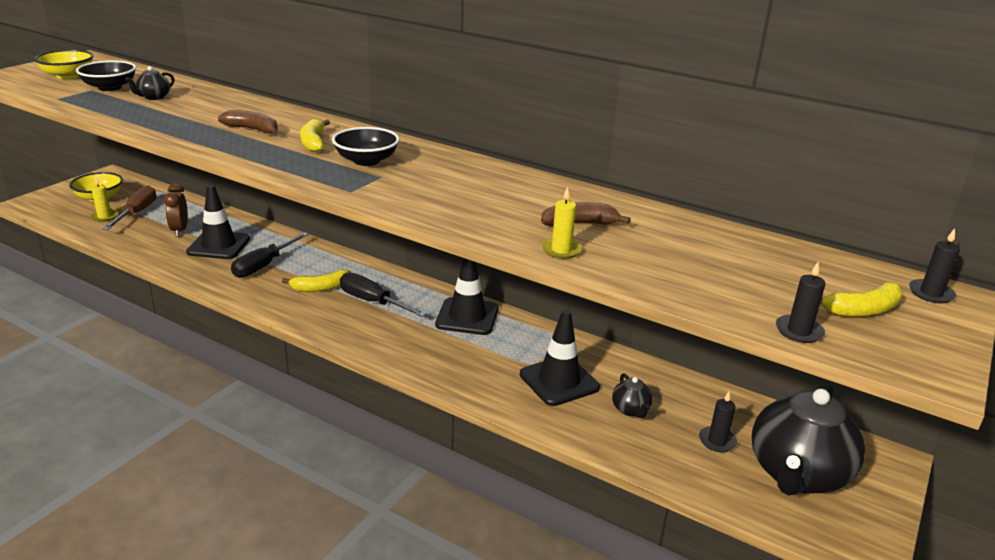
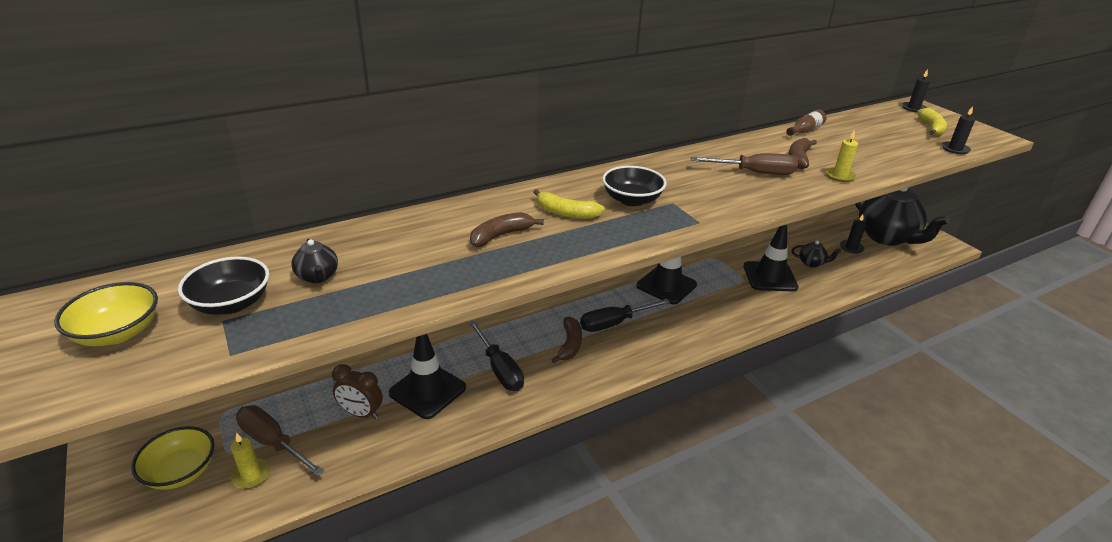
camera: 60 degrees left, 5 degrees up
yellow banana [282,269,351,292] -> brown banana [551,317,582,363]
none -> brown screwdriver [691,153,798,175]
none -> brown bottle [786,110,827,136]

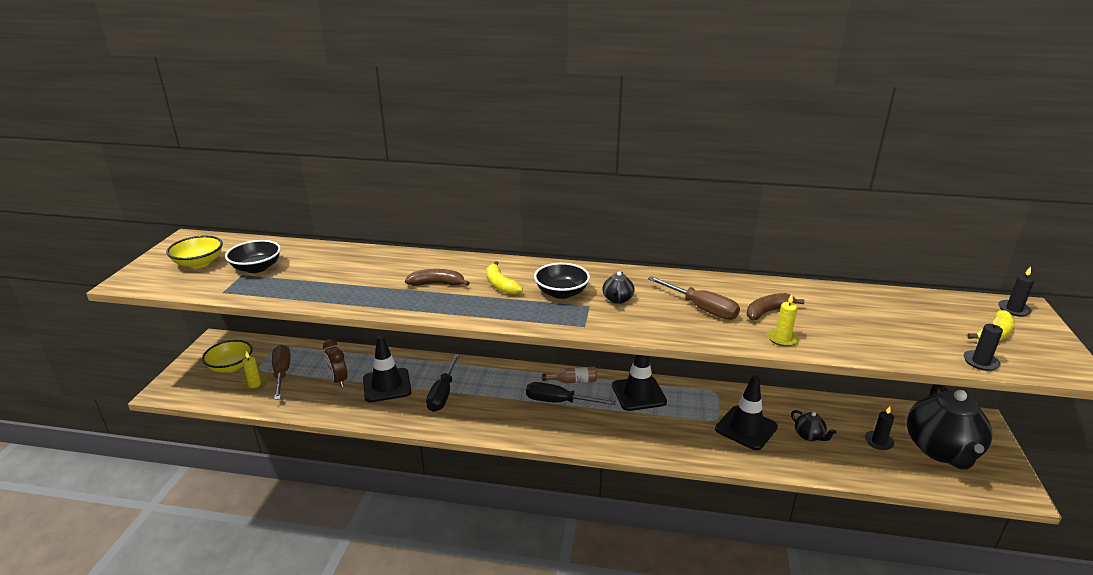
camera: 40 degrees right, 5 degrees down
black teapot [292,239,338,283] -> black teapot moved to [603,272,634,304]
brown banana [551,317,582,363] -> none
brown bottle [786,110,827,136] -> brown bottle moved to [542,367,597,384]

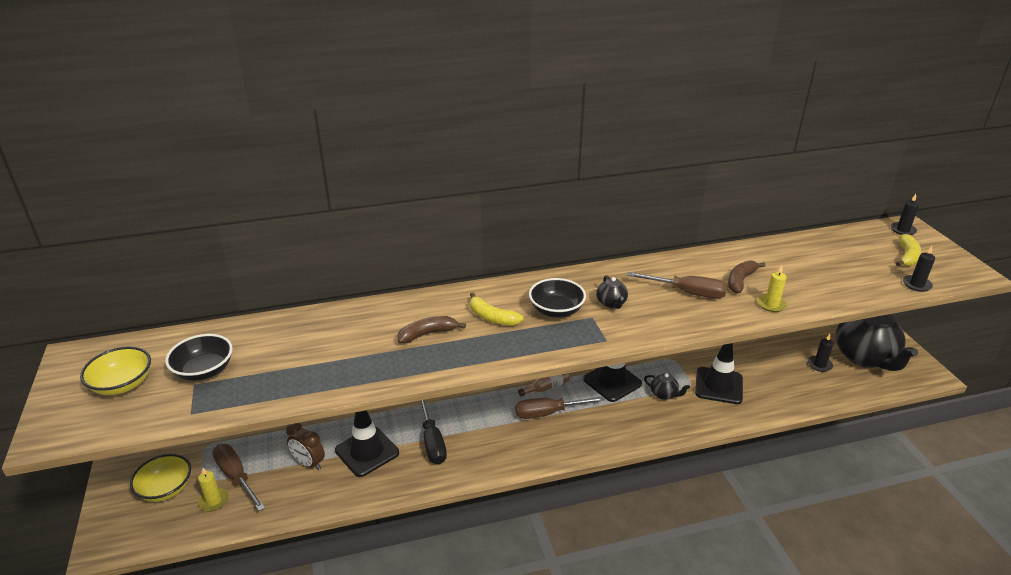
camera: 25 degrees left, 5 degrees up
black screwdriver [526,382,616,405] -> brown screwdriver [515,396,605,419]
black teapot [791,410,836,441] -> black teapot moved to [644,373,690,400]

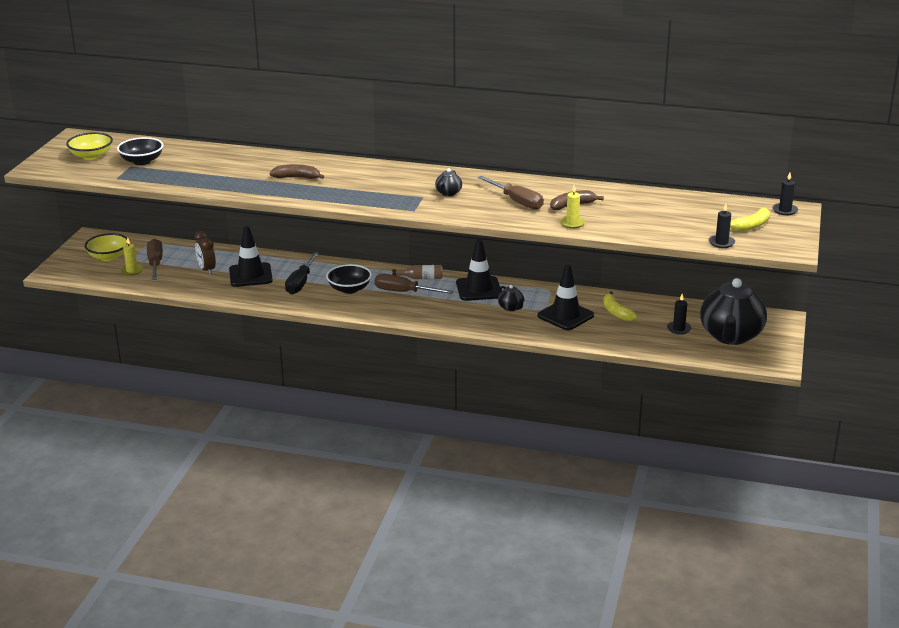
camera: 30 degrees right, 5 degrees down
yellow banana [470,293,524,326] -> yellow banana moved to [603,291,637,321]
black bowl [529,278,586,318] -> black bowl moved to [326,264,372,294]

